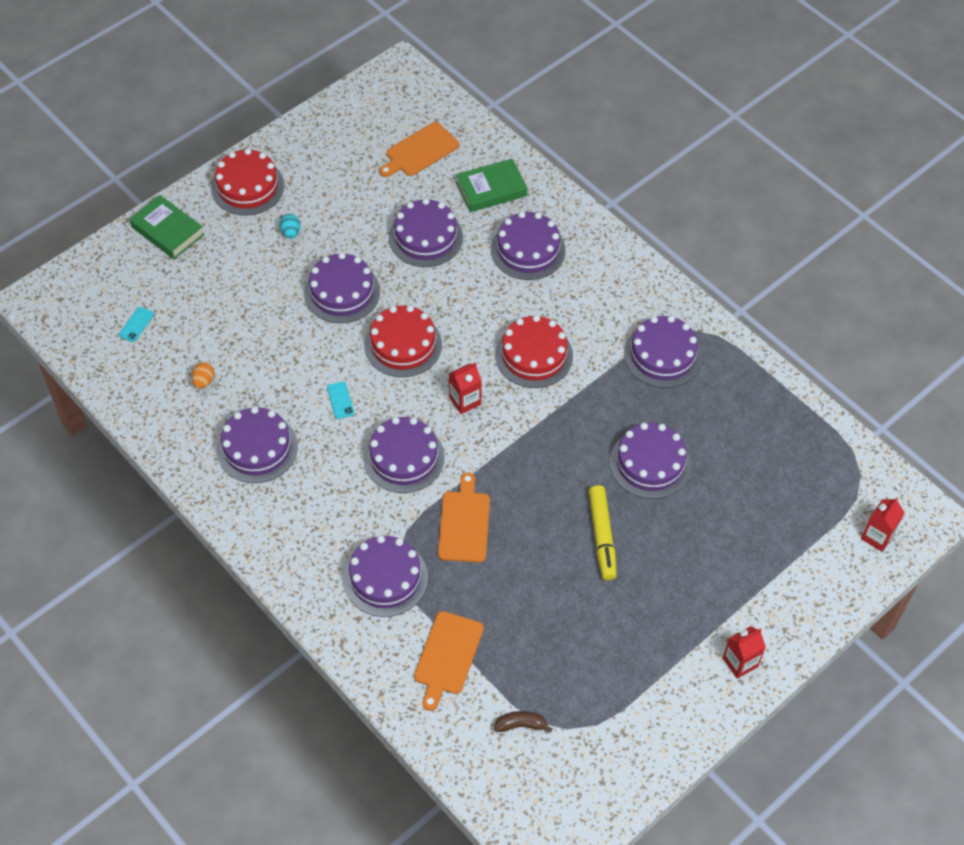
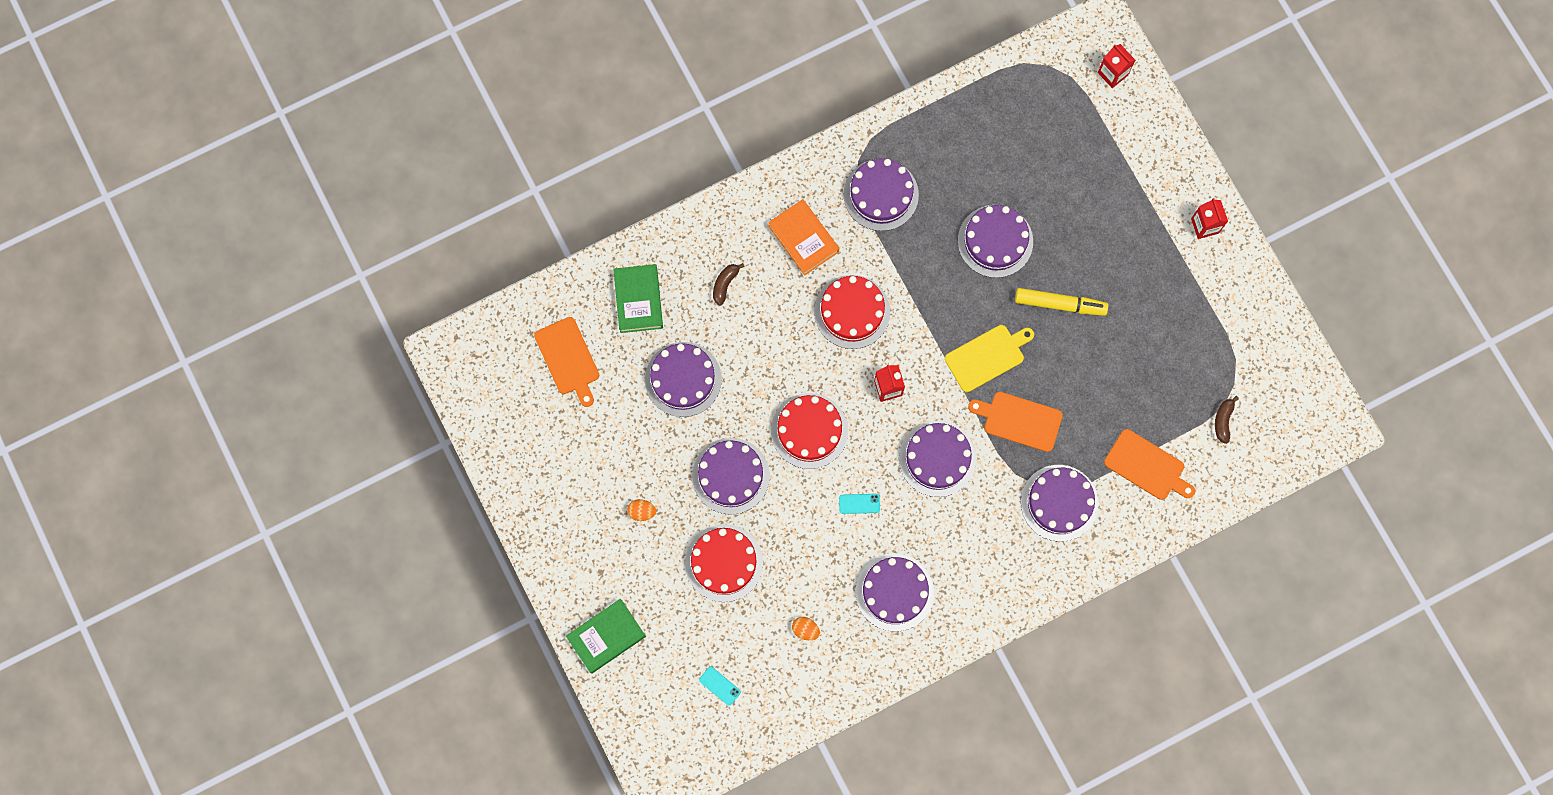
camera: 75 degrees left, 20 degrees up
red cake [211,148,284,215] -> red cake moved to [685,524,763,602]
turquoise egg [279,214,300,238] -> orange egg [627,499,656,521]
purple cake [491,211,566,280] -> brown banana [713,263,745,306]
none -> orange book [768,199,839,276]
none -> yellow cutting board [945,325,1034,392]

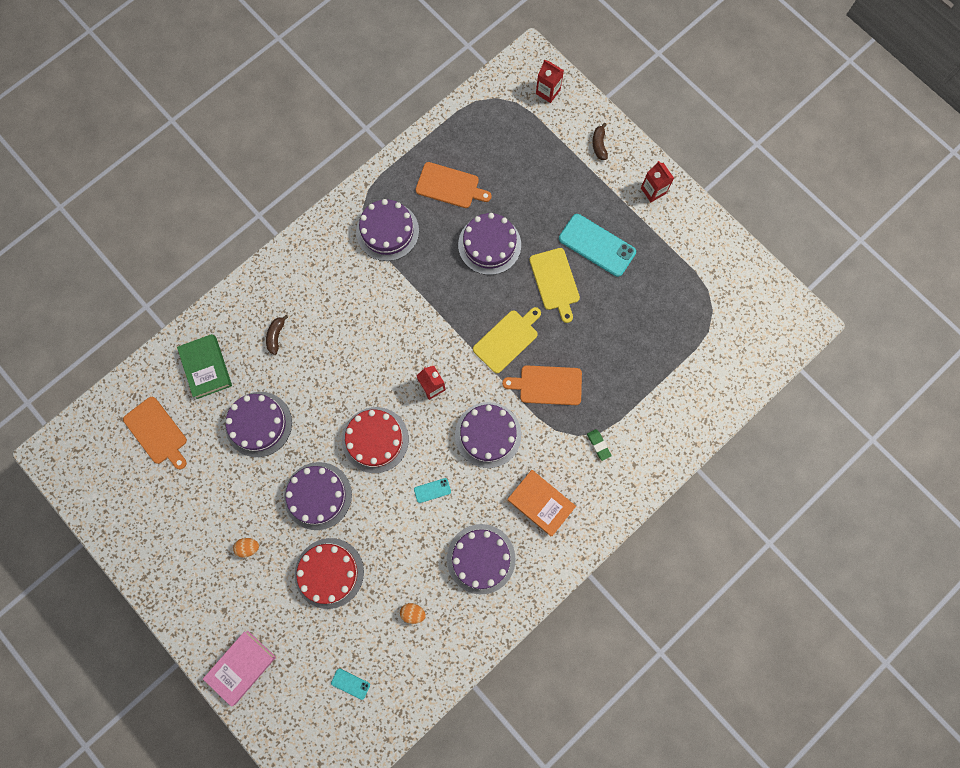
camera: 15 degrees left, 0 degrees up
green book [566,599,646,674] -> pink book [203,630,276,707]
orange book [768,199,839,276] -> orange book moved to [507,470,576,536]
red cake [814,275,890,349] -> none
yellow marker [1015,288,1108,316] -> yellow cutting board [529,248,580,323]
purple cake [1021,465,1099,542] -> green eraser [587,429,611,461]
orange cutting board [1104,429,1195,500] -> orange cutting board moved to [416,162,492,208]
brown banana [1215,396,1239,444] -> brown banana moved to [592,123,608,160]
none -> turquoise phone [559,214,636,277]

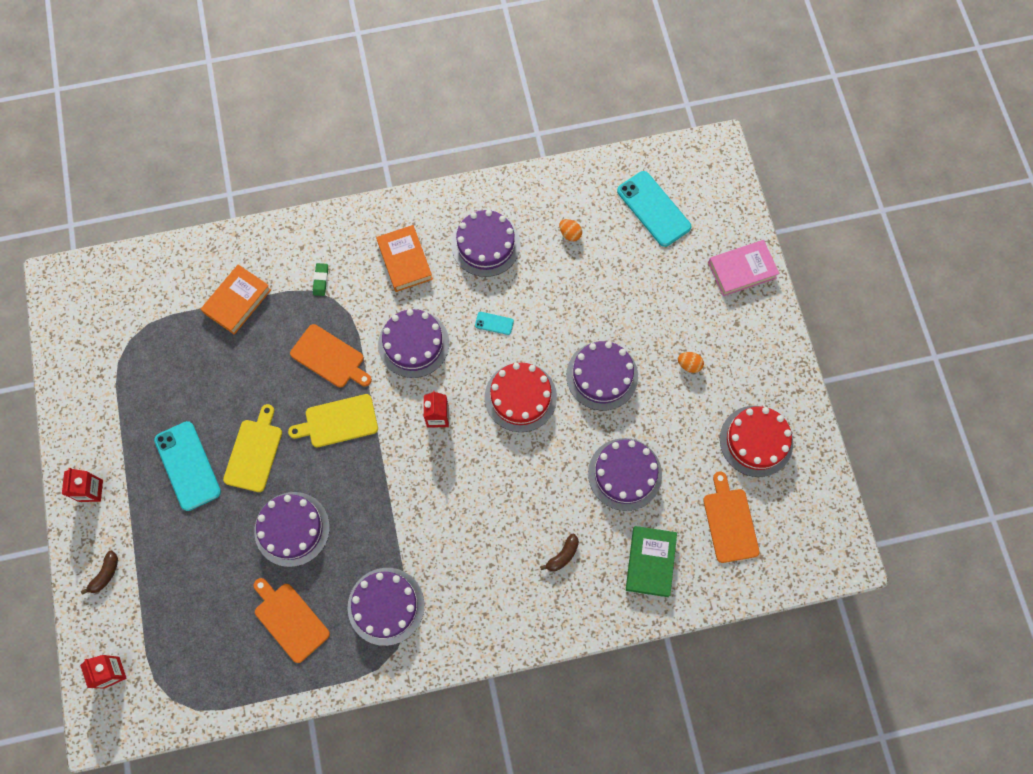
camera: 150 degrees left, 5 degrees down
red cake [295,538,364,609] -> red cake moved to [720,406,793,477]
turquoise phone [331,668,370,700] -> turquoise phone [617,171,691,247], size x2.24
none -> orange book [201,265,271,335]

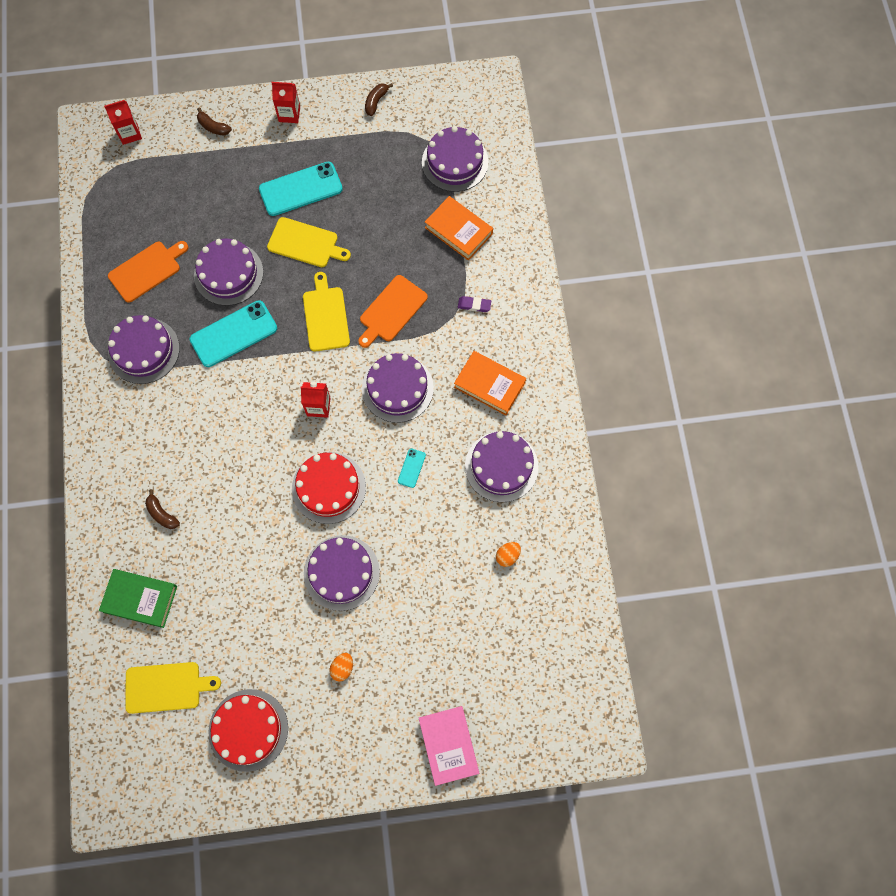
camera: 95 degrees right, 0 degrees up
green eraser [313,263,328,296] -> purple eraser [458,296,491,312]
orange book [376,225,433,292] -> orange book turned 45 degrees clockwise [454,351,526,415]
purple cake [588,438,662,511] -> purple cake moved to [422,126,488,192]
turquoise phone [617,171,691,247] -> turquoise phone moved to [190,301,277,367]
orange cutting board [703,472,760,563] -> yellow cutting board [125,662,221,714]
none -> brown banana [365,83,393,116]

